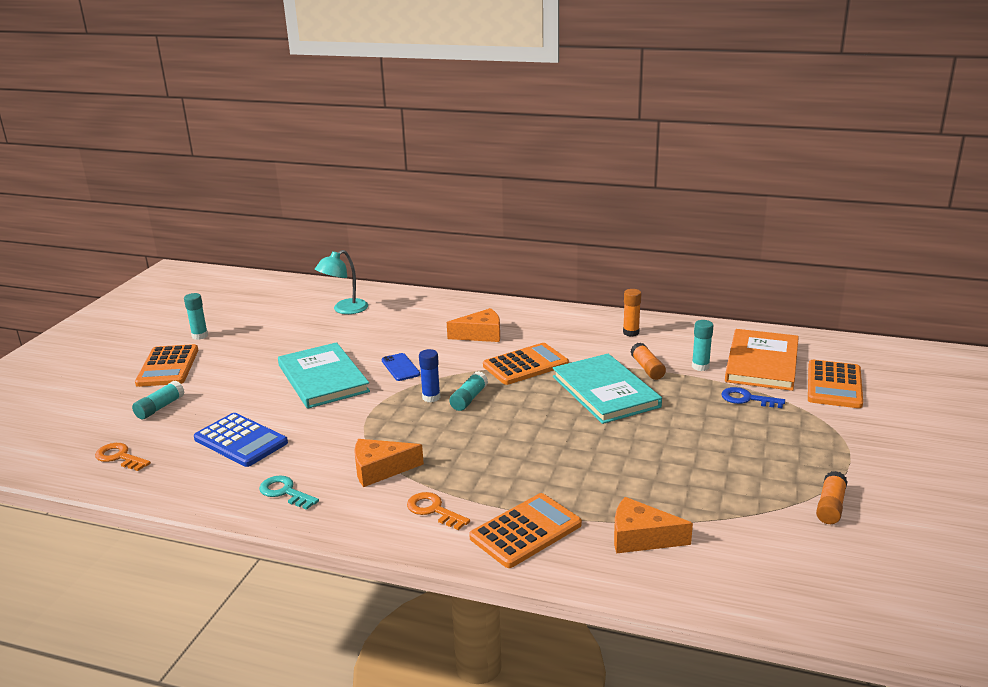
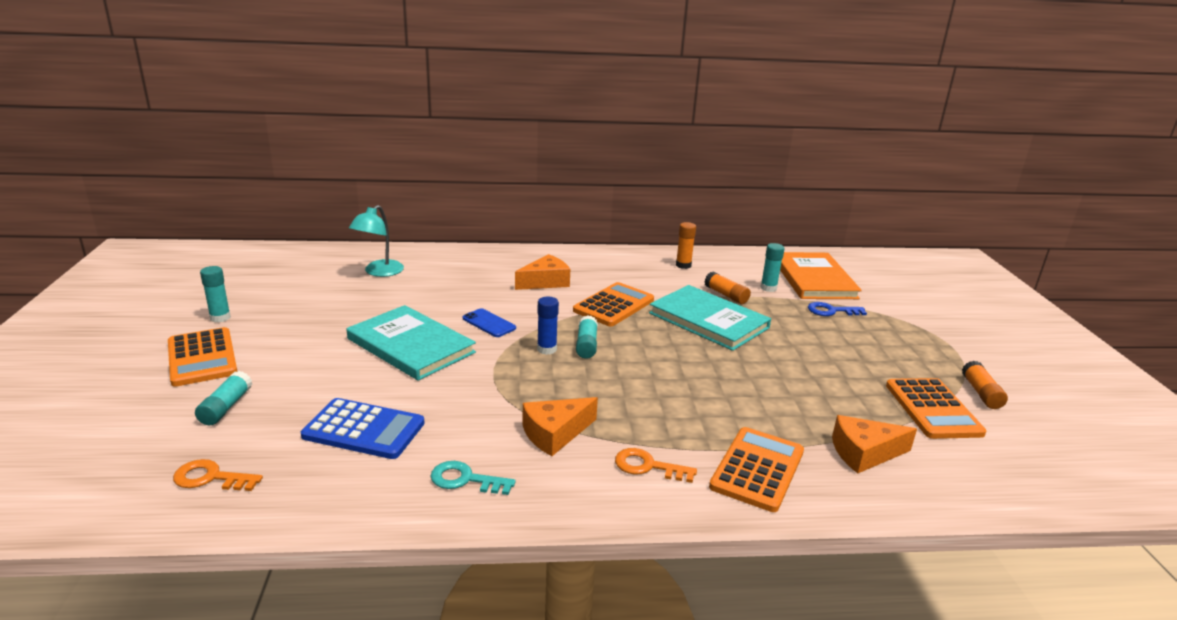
camera: 25 degrees left, 0 degrees up
orange calculator [808,360,863,408] -> orange calculator moved to [886,378,986,439]

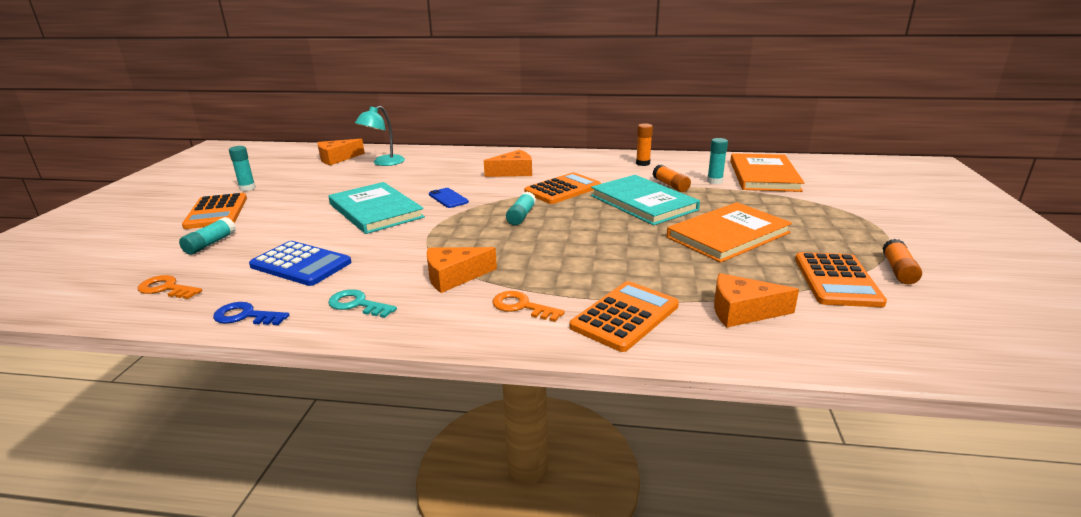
camera: 15 degrees right, 0 degrees up
blue glue stick [537,297,559,355] -> none
blue key [808,302,867,316] -> blue key moved to [213,302,289,325]
none -> orange cheese [318,139,365,165]
none -> orange book [667,202,792,263]

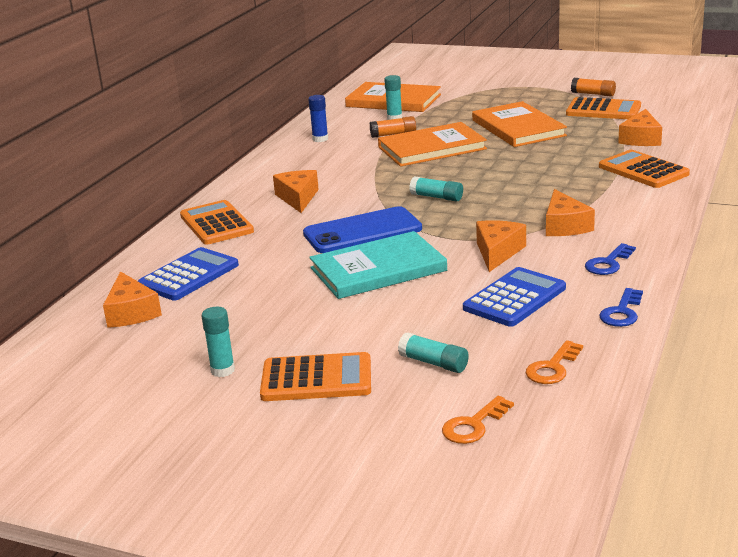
camera: 75 degrees left, 0 degrees up
turquoise key [328,289,397,318] -> blue key [585,243,636,275]
turquoise lamp [355,106,405,166] -> blue calculator [138,247,239,301]
blue phone [429,188,469,208] -> blue phone [303,206,422,253], size x1.97
orange key [493,291,565,322] -> orange key moved to [442,396,514,444]
orange calculator [524,172,601,204] -> orange calculator moved to [180,200,254,245]
turquoise book [591,175,700,225] -> orange book [378,122,487,167]
orange glue stick [636,123,653,166] -> blue glue stick [308,95,328,142]
none -> orange cheese [476,220,526,272]

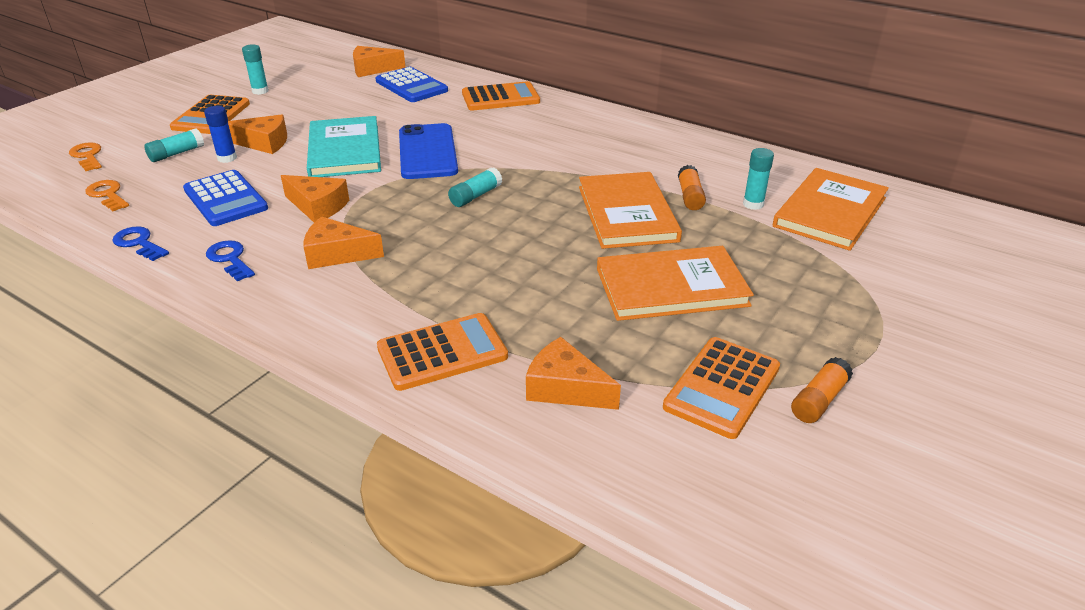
camera: 100 degrees right, 10 degrees up
orange cheese [273,170,319,213] -> orange cheese moved to [228,114,287,154]
blue glue stick [308,95,328,142] -> blue glue stick moved to [204,106,237,163]

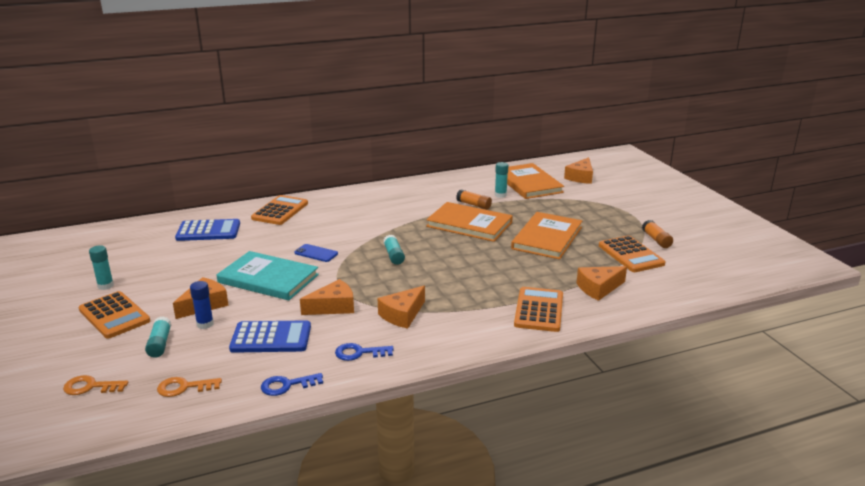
camera: 55 degrees left, 10 degrees down
orange cheese [353,46,406,77] -> orange cheese moved to [564,157,593,184]
blue phone [399,123,458,179] -> blue phone [294,244,338,262], size x0.51

